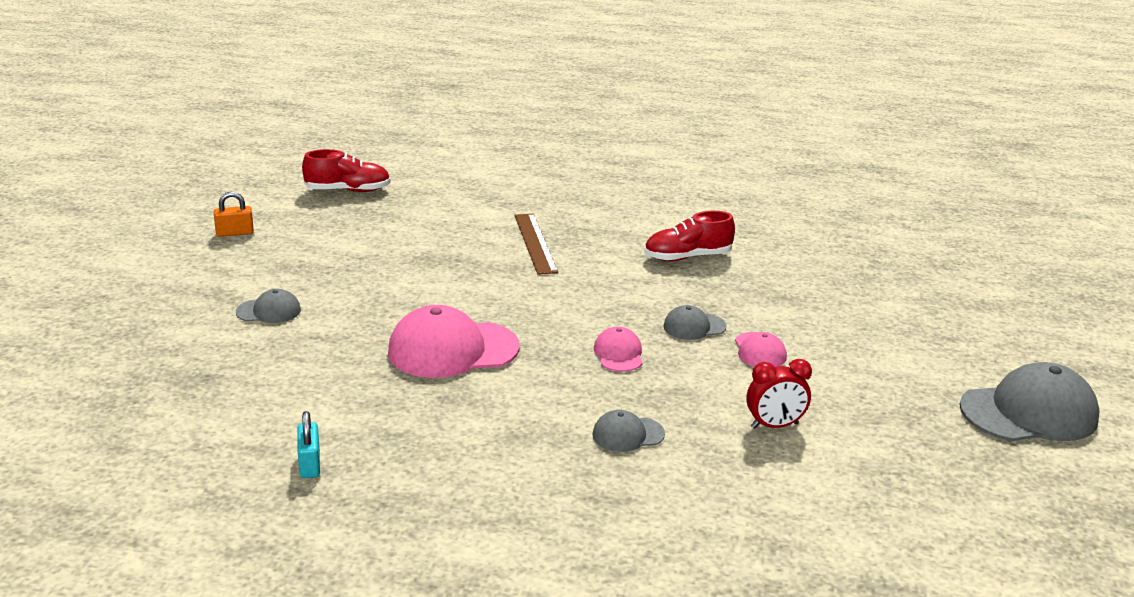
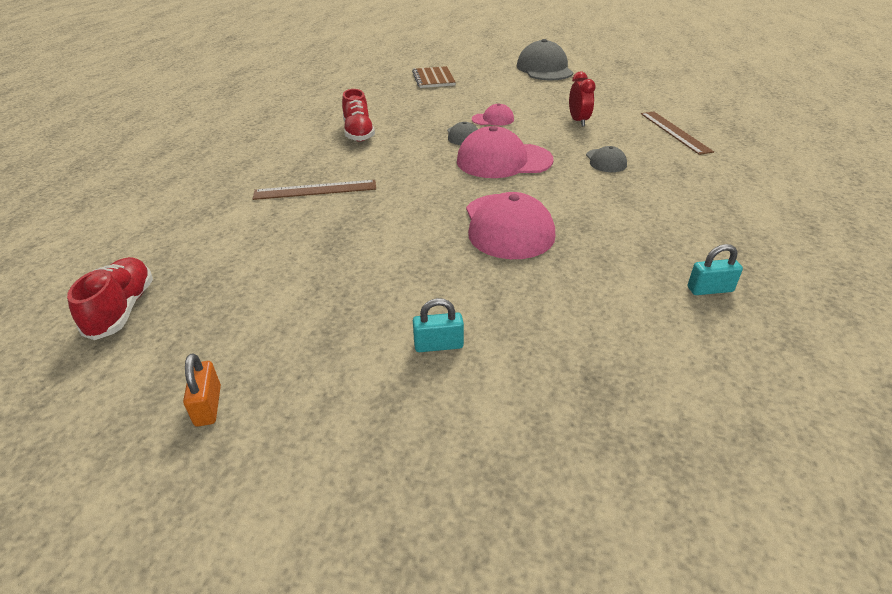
camera: 85 degrees left, 10 degrees up
grey cap [236,289,301,323] -> turquoise padlock [413,298,464,352]
pink cap [594,326,642,372] -> pink cap [457,126,554,178], size x1.98
none -> brown notebook [412,66,456,88]
none -> brown ruler [641,111,714,155]

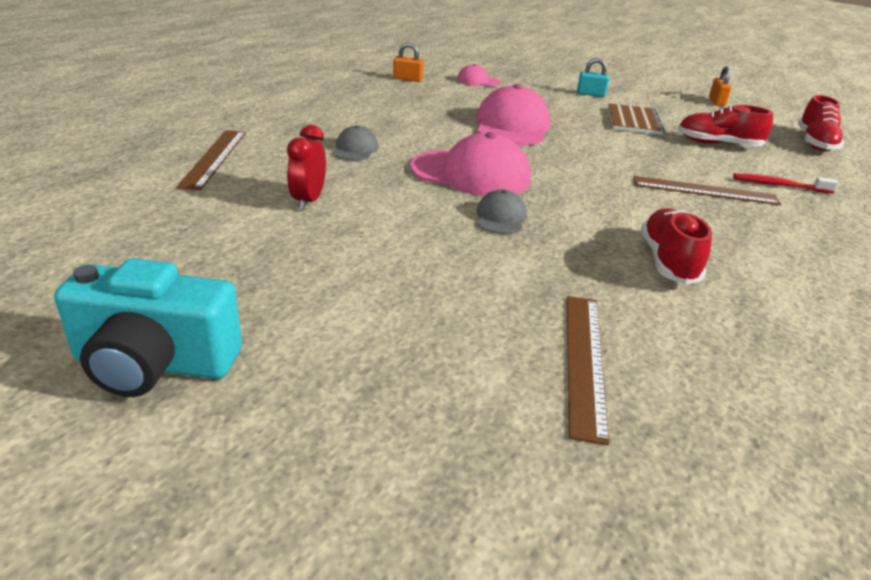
camera: 165 degrees left, 5 degrees down
brown notebook [412,66,456,88] -> brown notebook moved to [608,104,665,135]
pink cap [472,103,514,126] -> pink cap moved to [457,64,500,87]
grey cap [517,39,573,80] -> turquoise camera [54,258,242,397]
turquoise padlock [688,244,743,295] -> orange padlock [393,43,423,82]
none -> brown ruler [567,296,609,445]
none -> red shoe [678,105,773,146]
none -> red toothbrush [733,173,838,193]

